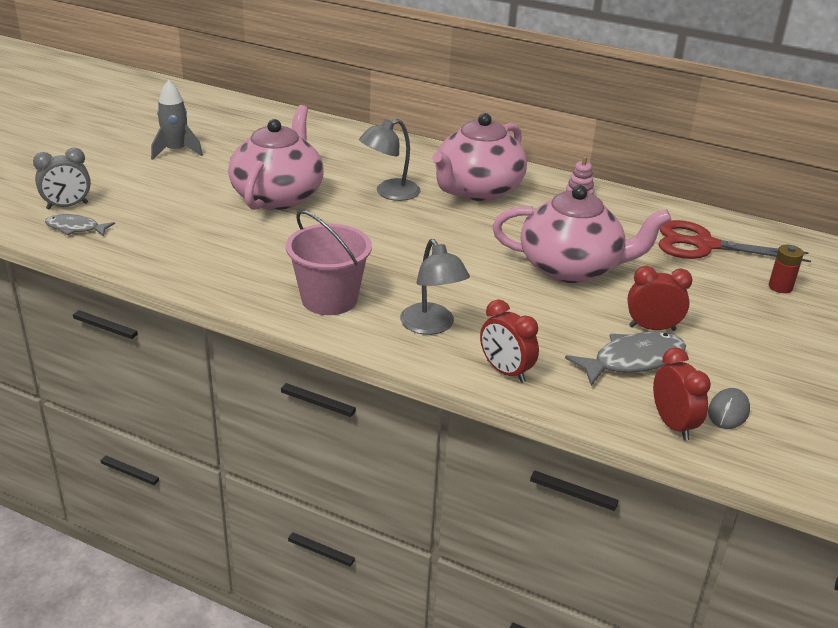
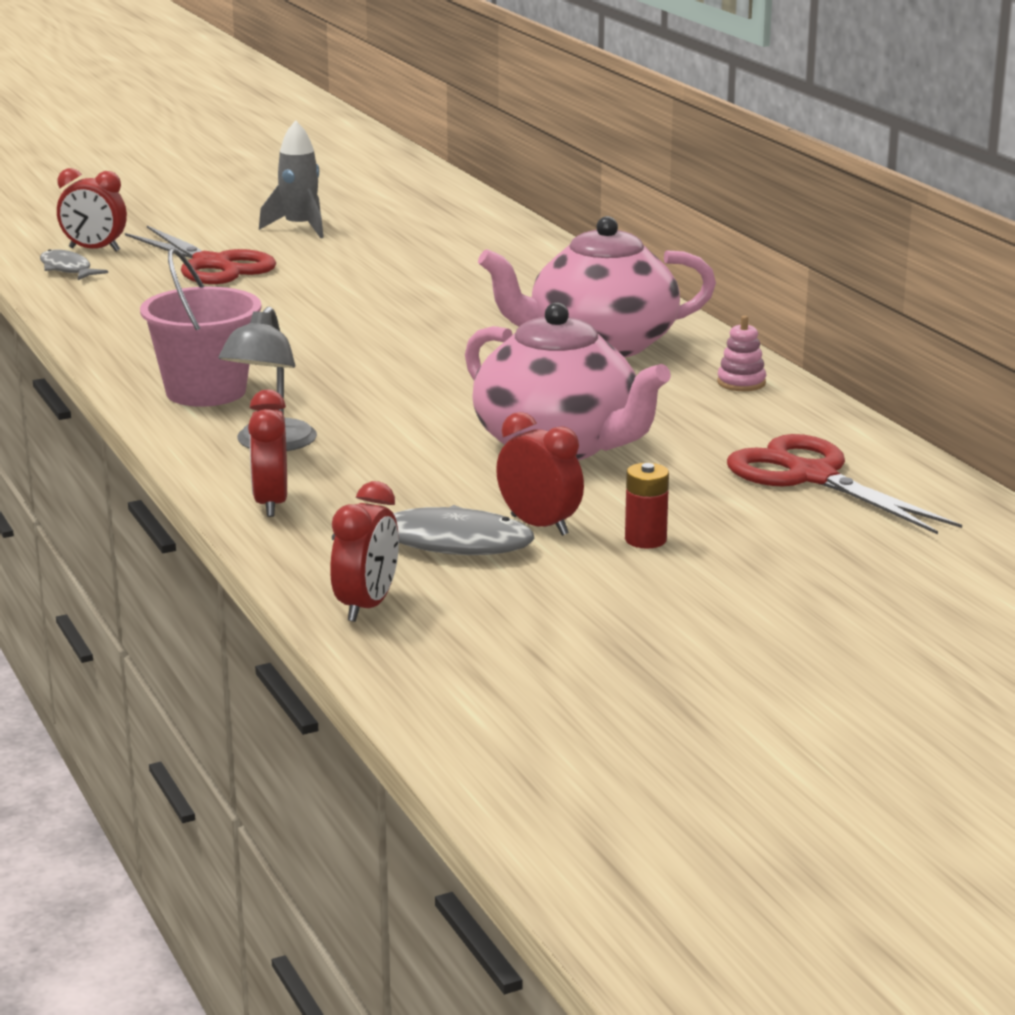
camera: 40 degrees right, 10 degrees down
grey clock [33,148,91,209] -> red clock [57,168,127,251]
pink teapot [228,105,324,210] -> none
grey lamp [359,119,420,201] -> none
grey mouse [708,388,750,429] -> none
red battery [769,245,804,293] -> red battery moved to [625,463,669,549]
none -> red scissors [125,226,276,284]

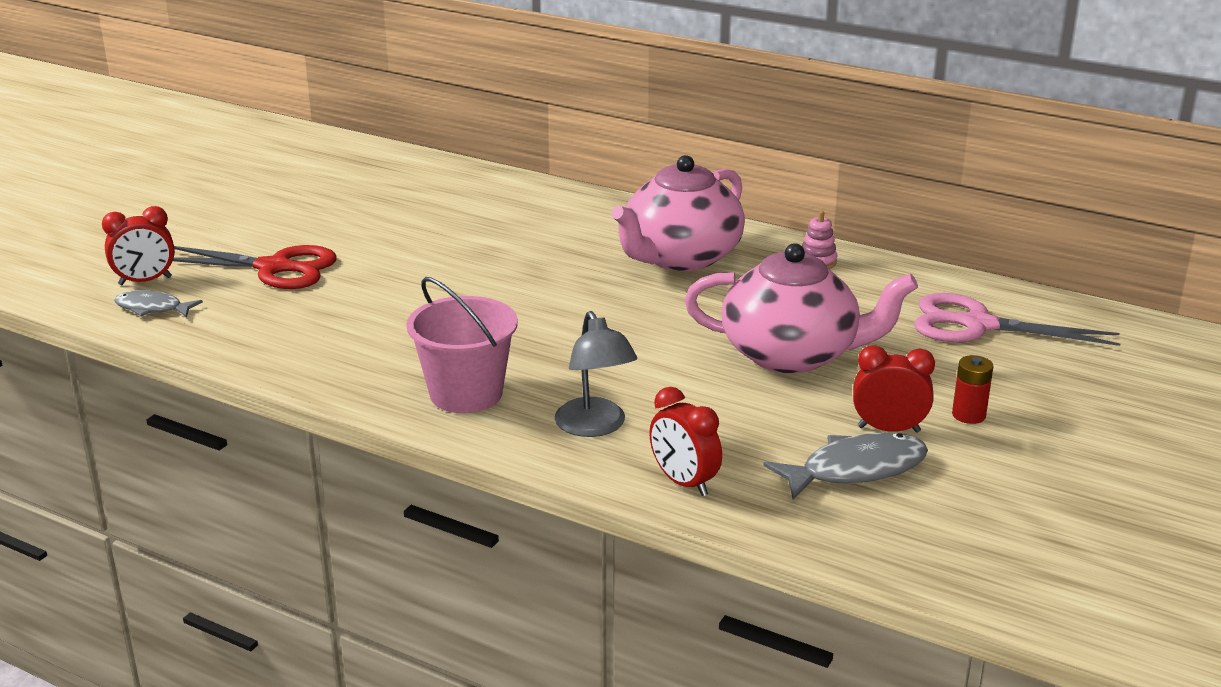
camera: 35 degrees left, 5 degrees up
grey rocket [259,120,324,238] -> none
red clock [330,481,399,622] -> none
red scissors [727,434,962,534] -> pink scissors [914,293,1120,346]

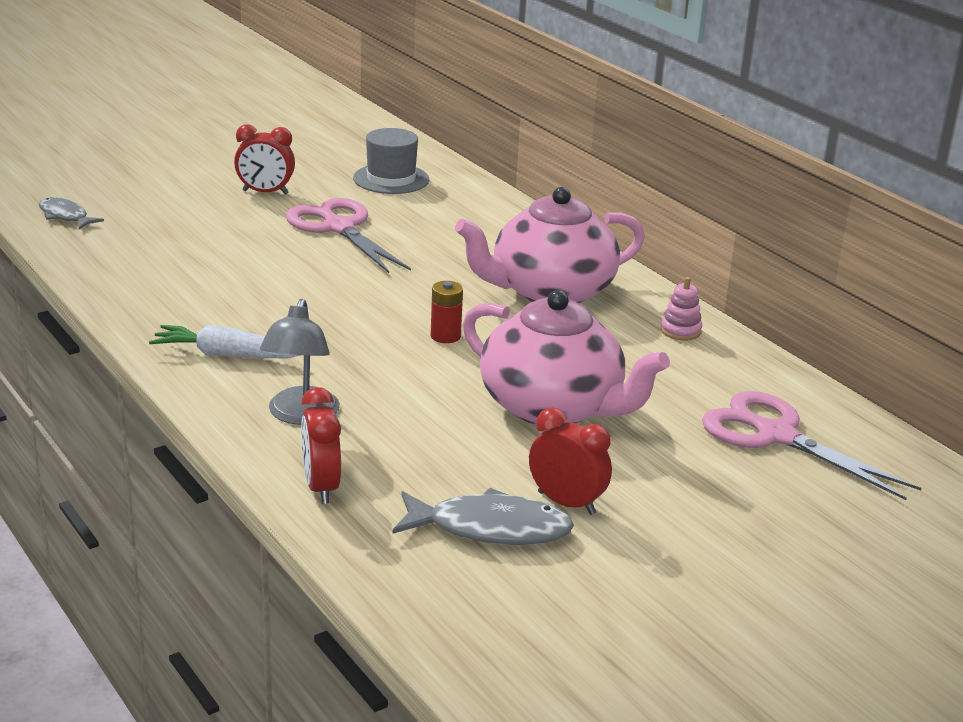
camera: 25 degrees right, 0 degrees up
red clock [102,206,175,285] -> red clock moved to [234,124,295,195]
red scissors [173,245,336,289] -> none
pink bucket [406,277,518,413] -> white carrot [149,325,301,358]
red battery [952,355,993,424] -> red battery moved to [431,281,463,343]
none -> pink scissors [286,198,411,273]
none -> grey hat [353,128,429,194]

